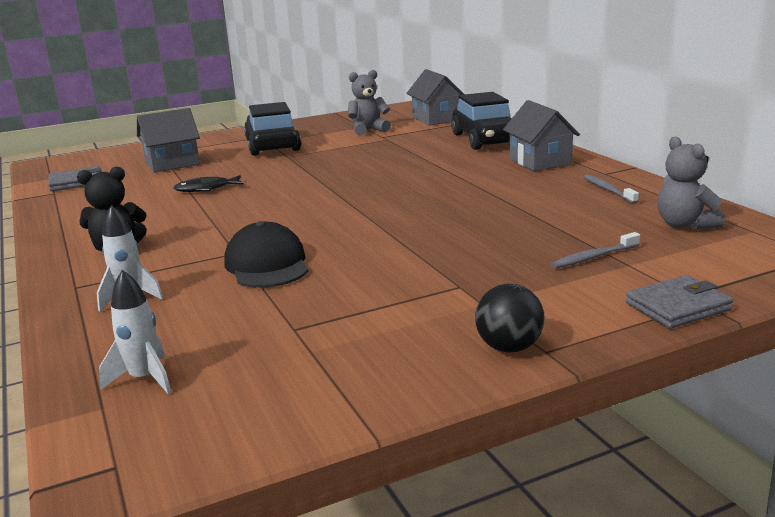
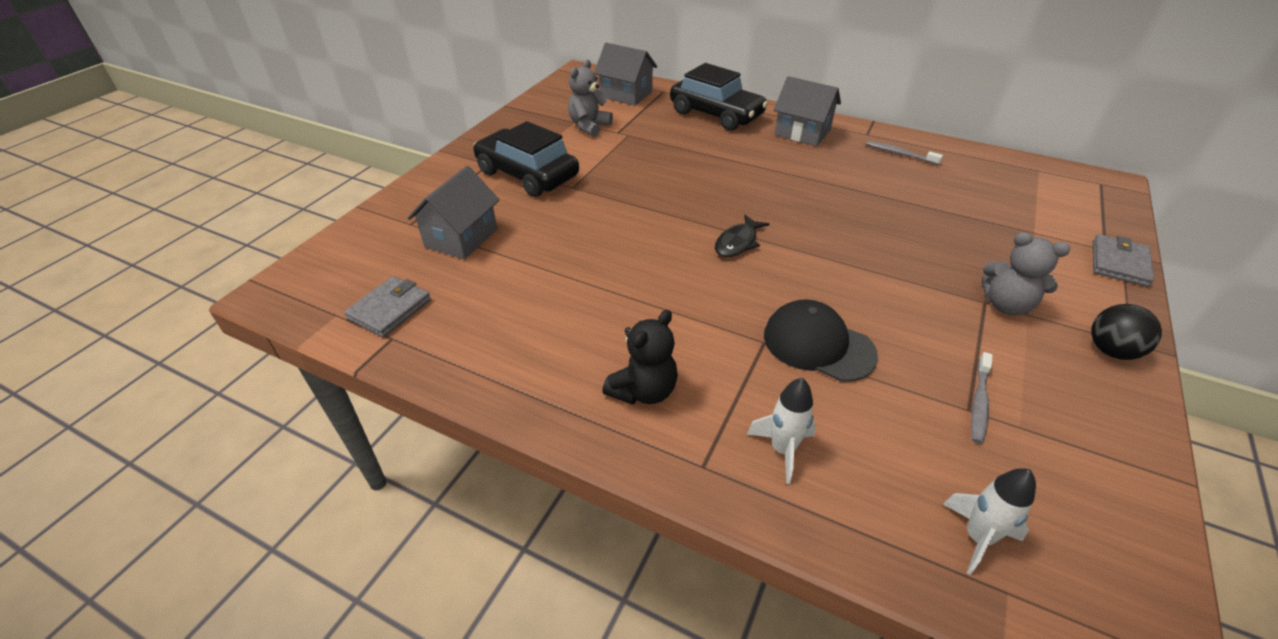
camera: 40 degrees left, 20 degrees up
black fish [173,175,244,192] -> black fish moved to [715,215,769,257]
grey toothbrush [551,232,640,269] -> grey toothbrush moved to [971,352,993,444]
grey teddy bear [658,136,725,230] -> grey teddy bear moved to [982,232,1070,316]

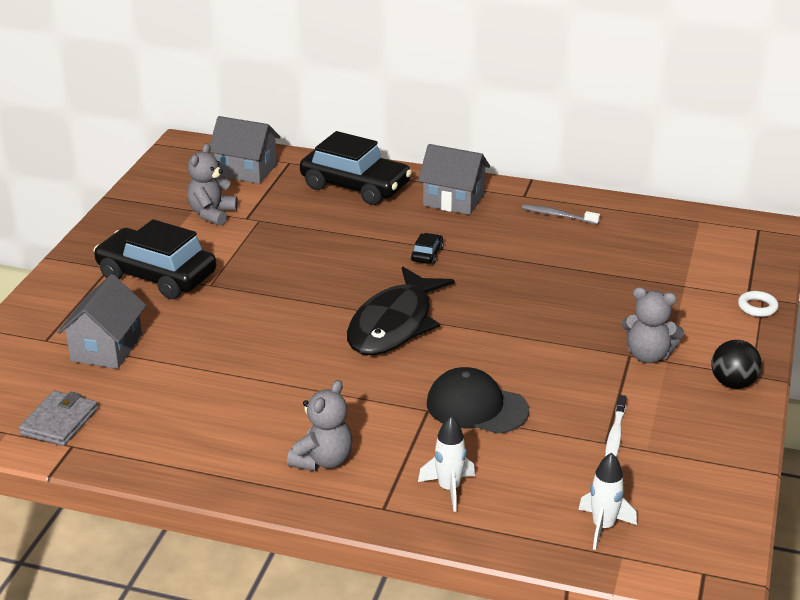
camera: 10 degrees left, 10 degrees down
black teddy bear [602,310,678,405] -> grey teddy bear [287,380,353,471]
black fish [715,215,769,257] -> black fish [347,267,454,355], size x2.05
grey toothbrush [971,352,993,444] -> white toothbrush [605,395,626,457]
grey wallet [1093,234,1154,287] -> white ring [738,291,779,317]
none -> black car [411,233,444,264]

